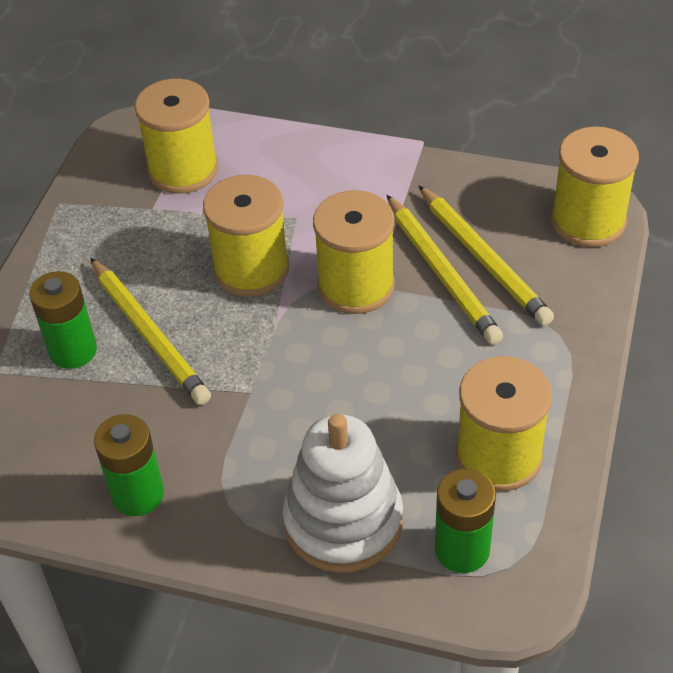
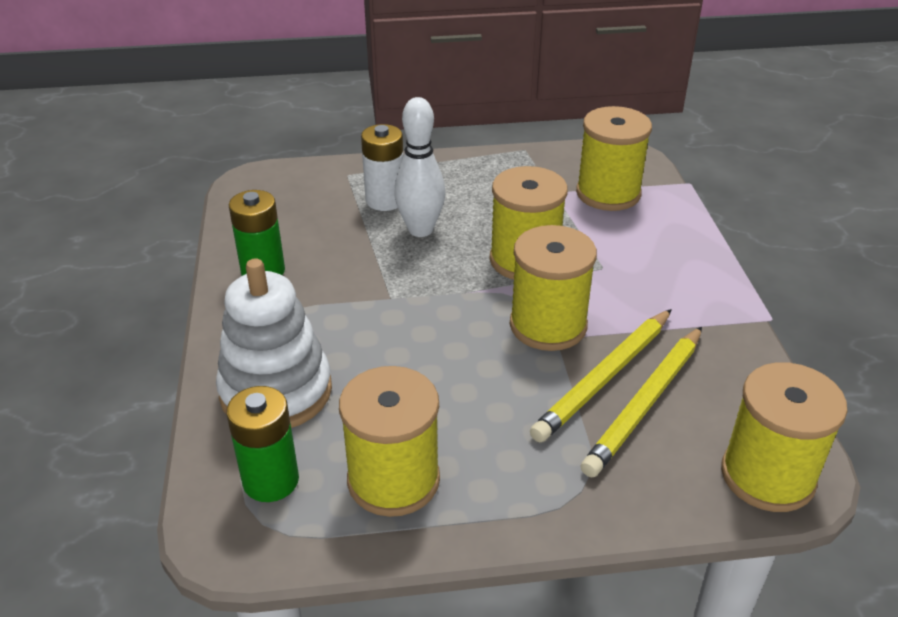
camera: 65 degrees right, 10 degrees down
green battery [29,271,97,369] -> white battery [361,124,403,211]
yellow pencil [90,258,211,405] -> white bowling pin [394,97,445,237]

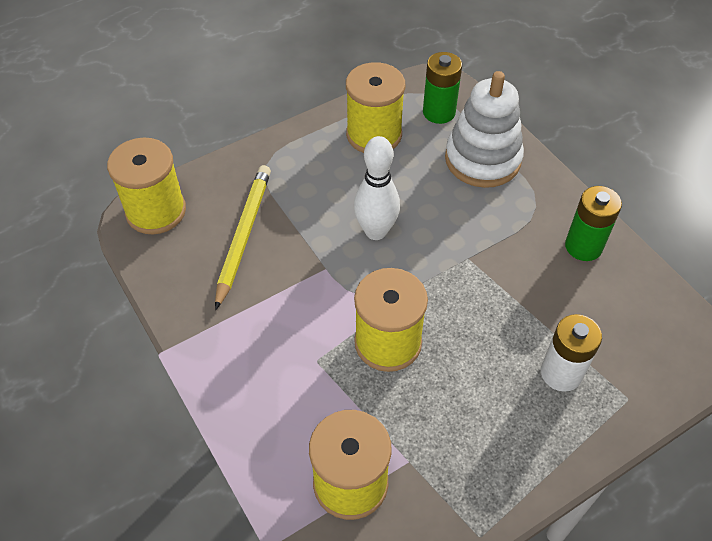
camera: 155 degrees right, 15 degrees up
white bowling pin [394,97,445,237] -> white bowling pin moved to [354,136,400,240]
yellow spool [510,225,597,351] -> none
yellow pencil [530,309,672,443] -> none

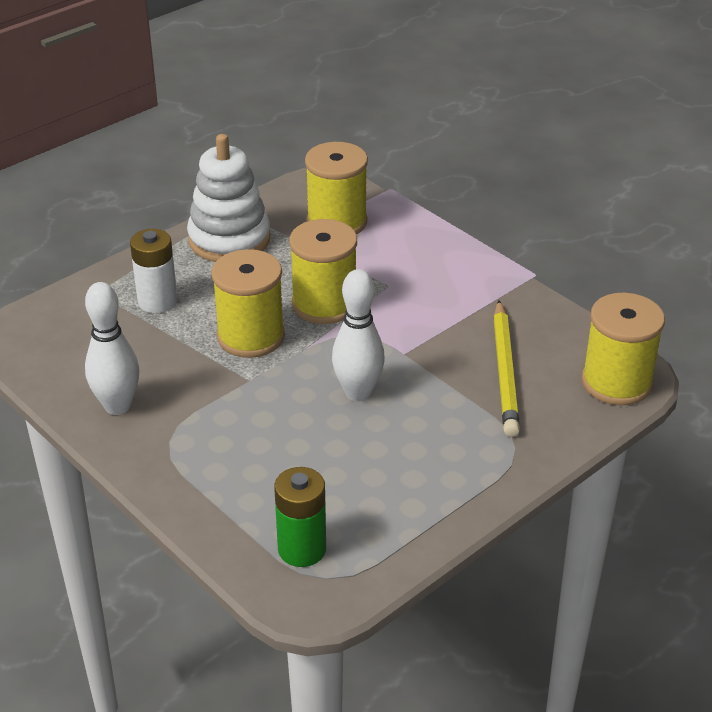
camera: 170 degrees right, 15 degrees down
yellow spool [346,62,405,153] -> yellow spool moved to [211,249,285,358]
white stacking toy [445,71,524,188] -> white stacking toy moved to [187,134,270,262]
green battery [565,186,622,261] -> white bowling pin [85,282,139,415]

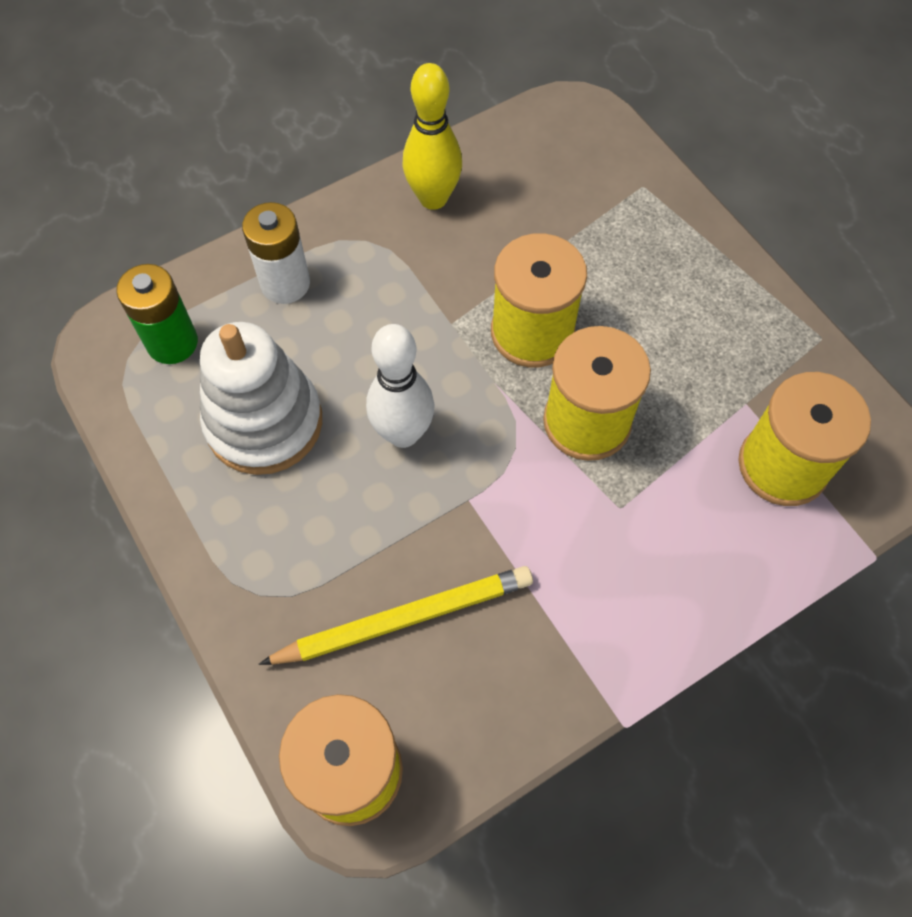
camera: 100 degrees right, 25 degrees up
white bowling pin [85,282,139,415] -> yellow bowling pin [402,63,462,210]
white battery [130,229,178,313] -> white battery moved to [242,202,310,304]
white stacking toy [187,134,270,262] -> white stacking toy moved to [200,322,322,475]
yellow pencil [493,300,520,437] -> yellow pencil turned 150 degrees clockwise [259,566,533,665]

